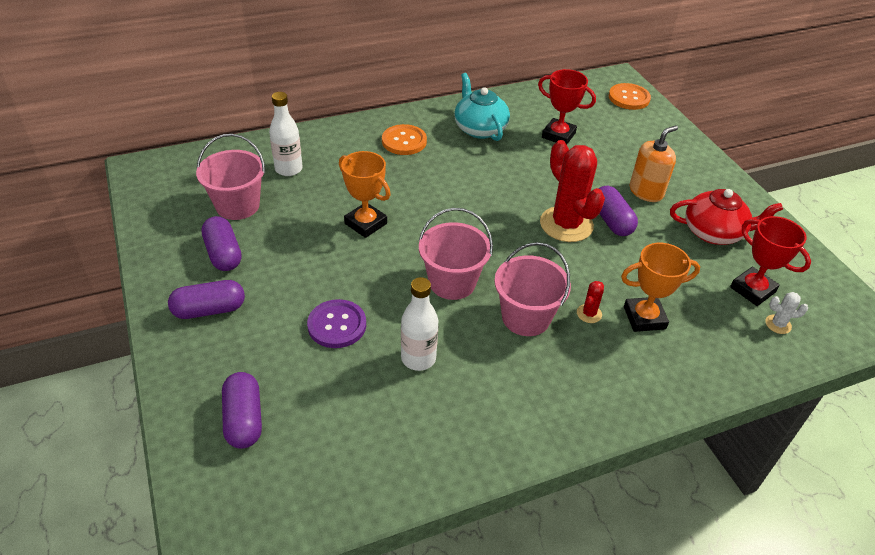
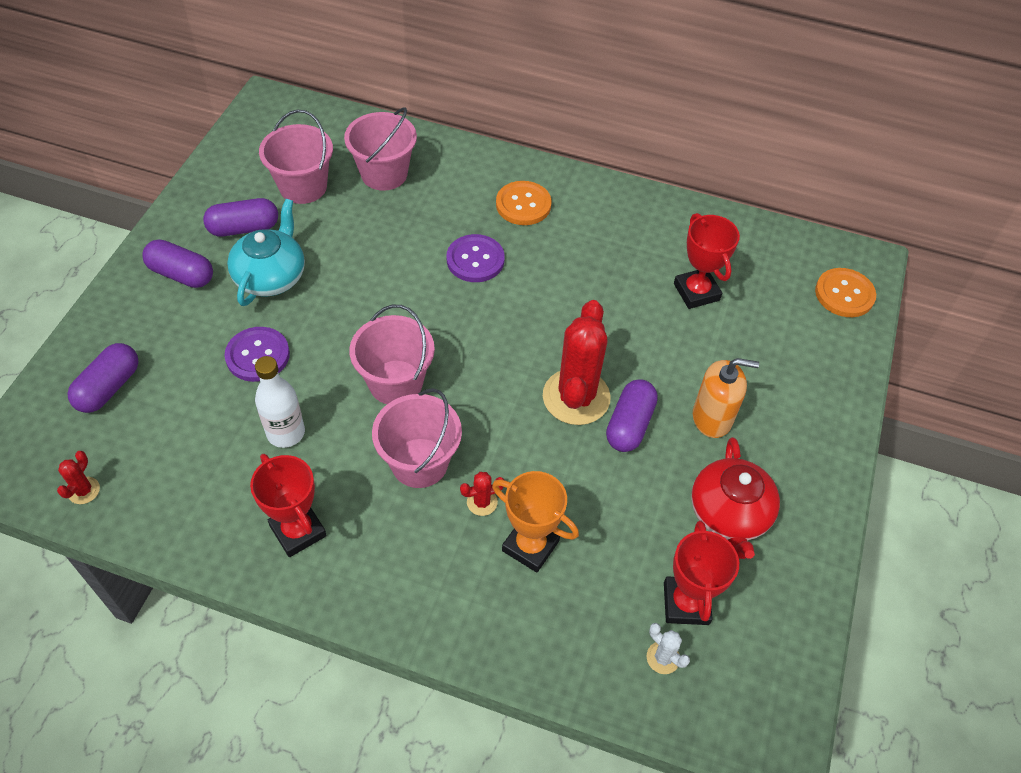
camera: 40 degrees right, 10 degrees up
purple capsule [201,216,241,271] -> purple capsule turned 60 degrees clockwise [203,198,278,236]
white bottle [269,92,303,176] -> pink bucket [344,107,417,191]
orange trophy [339,151,391,238] -> none
turquoise teapot [454,73,510,141] -> turquoise teapot moved to [227,199,305,306]
red teapot [670,189,783,245] -> red teapot turned 45 degrees clockwise [691,437,780,559]
none -> red cactus [57,451,100,504]
none -> red trophy [250,454,327,557]
none -> purple button [447,234,505,282]

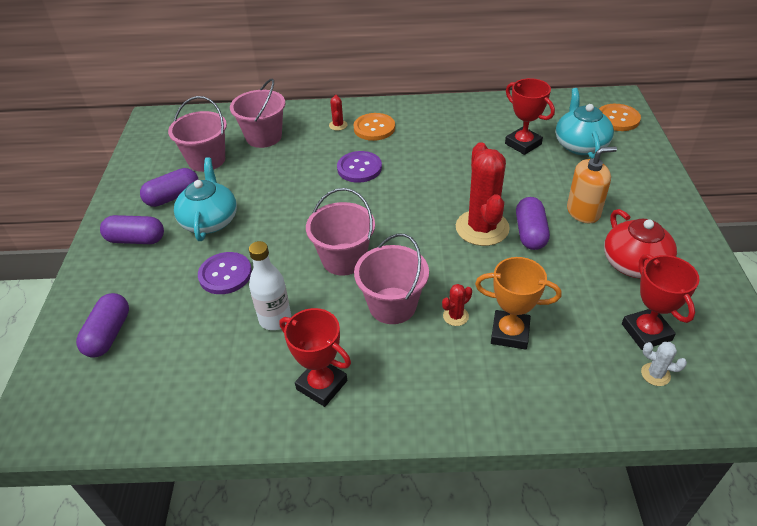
camera: 15 degrees left, 10 degrees down
red cactus [57,451,100,504] -> red cactus moved to [329,95,348,131]
none -> turquoise teapot [556,88,614,159]

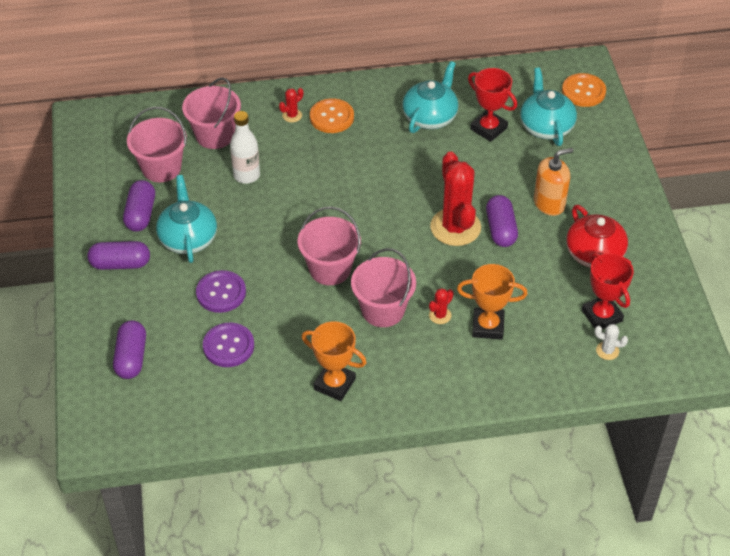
camera: 10 degrees left, 5 degrees up
purple capsule [140,168,199,207] -> purple capsule turned 45 degrees counterclockwise [123,180,155,232]
white bottle [249,241,291,330] -> white bottle moved to [230,111,260,184]
red trophy [280,308,351,407] -> orange trophy [302,321,367,401]
red cactus [329,95,348,131] -> red cactus turned 60 degrees clockwise [279,88,303,122]
purple button [337,151,382,183] -> purple button moved to [203,323,254,367]
none -> turquoise teapot [402,61,459,133]

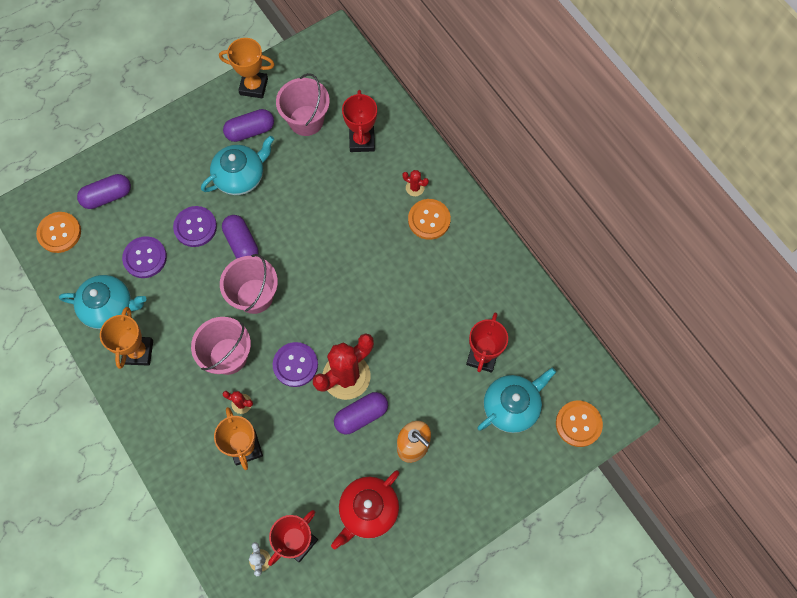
camera: 65 degrees right, 20 degrees up
purple capsule [87,241,150,270] -> purple capsule moved to [222,215,259,259]
pink bucket [182,78,241,149] -> red trophy [342,90,377,152]
white bottle [230,111,260,184] -> none
turquoise teapot [402,61,459,133] -> turquoise teapot moved to [59,275,146,329]
none -> orange button [36,212,81,253]
none -> orange trophy [219,38,275,98]
none -> purple button [273,342,318,387]

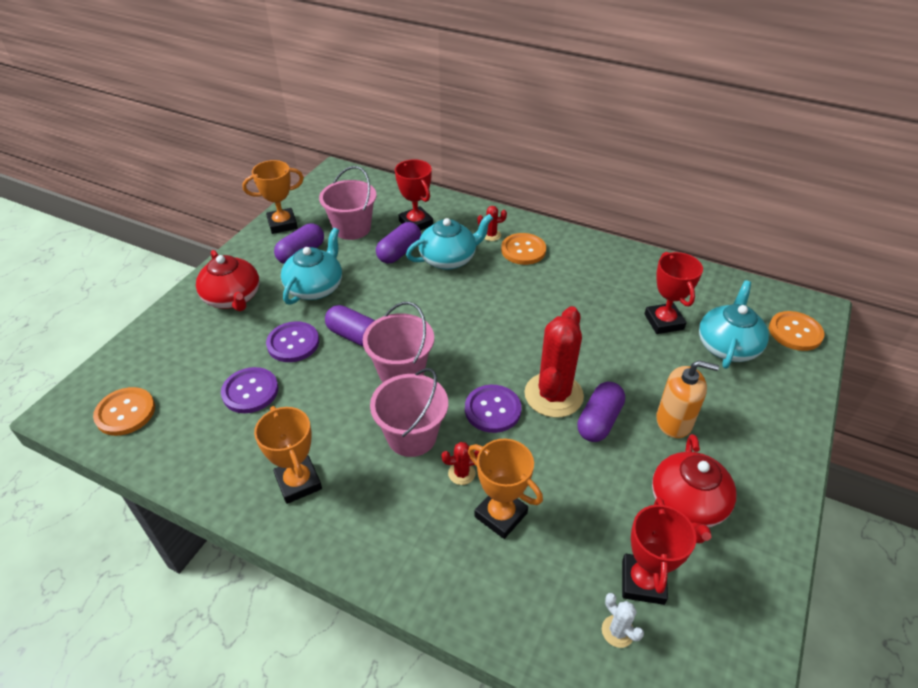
camera: 30 degrees left, 25 degrees down
turquoise teapot [59,275,146,329] -> turquoise teapot moved to [406,214,493,270]
purple capsule [77,174,131,209] -> purple capsule moved to [376,222,421,263]
none -> red teapot [196,250,259,311]

